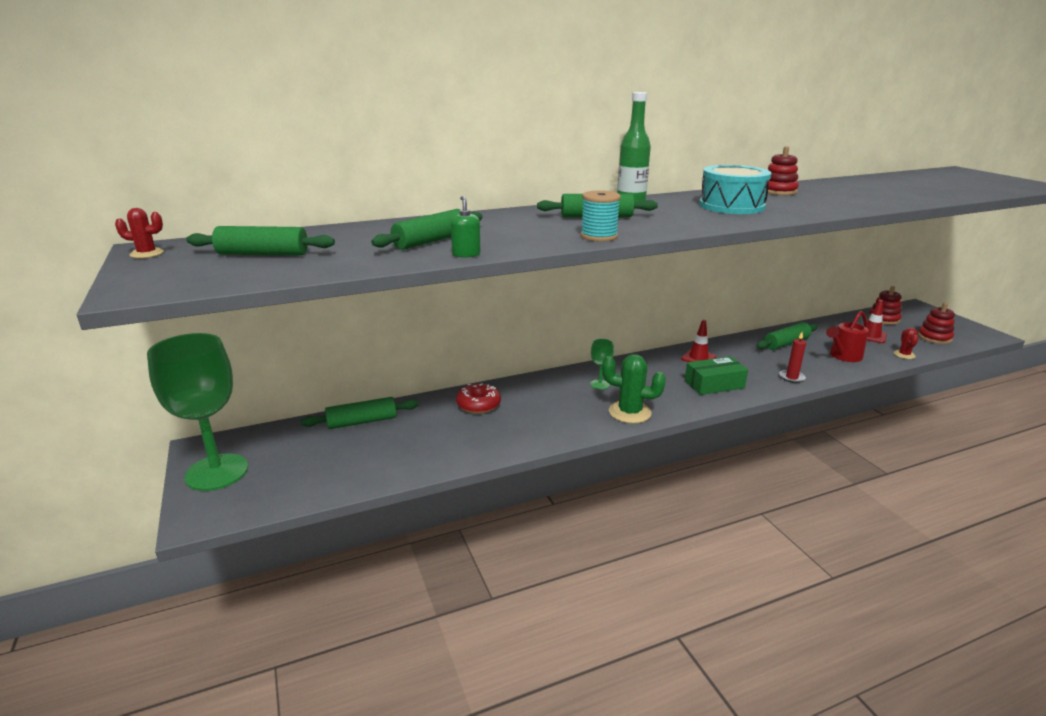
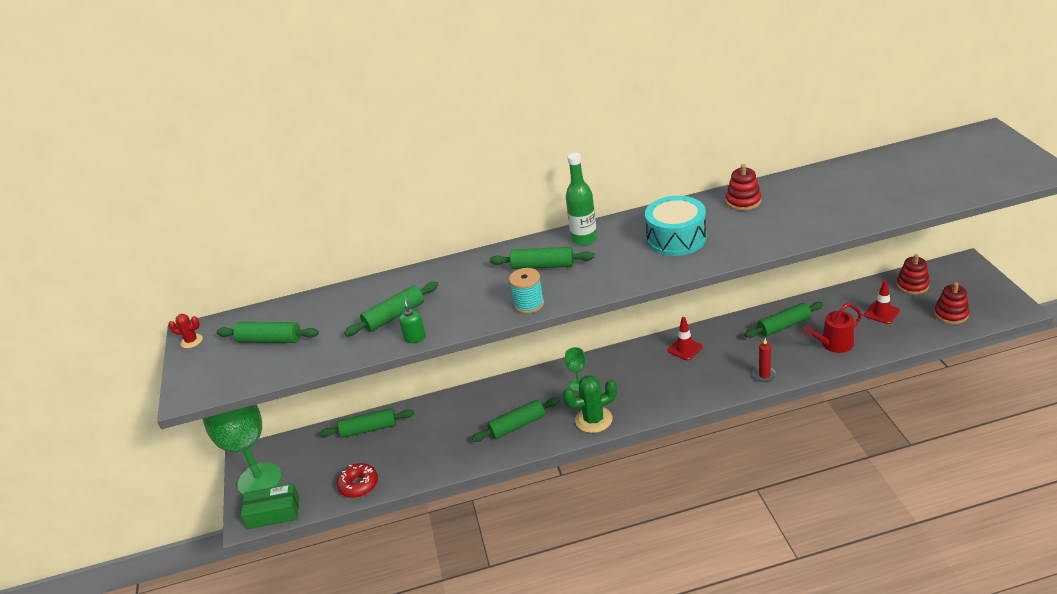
camera: 15 degrees right, 10 degrees up
red donut [456,383,501,414] -> red donut moved to [337,463,378,498]
green cactus [602,354,666,424] -> green cactus turned 45 degrees counterclockwise [563,375,617,433]
green box [685,356,748,395] -> green box moved to [241,483,299,529]
red cactus [894,328,918,359] -> none
none -> green rolling pin [472,397,560,442]

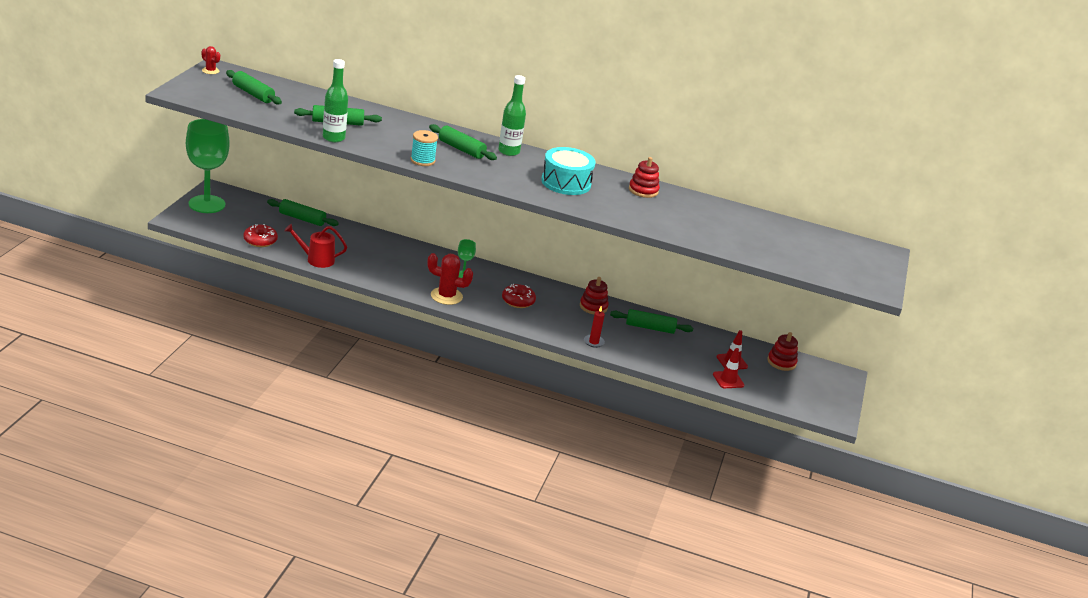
camera: 20 degrees right, 5 degrees down
green box [241,483,299,529] -> none
green soap dispenser [399,298,426,343] -> green bottle [323,59,348,142]
green rolling pin [472,397,560,442] -> none
green cactus [563,375,617,433] -> red cactus [427,253,473,305]
red traffic cone [667,317,703,361] -> red traffic cone moved to [713,348,744,388]
red watering can [803,303,862,353] -> red watering can moved to [284,224,347,268]
red stacking toy [934,282,970,324] -> red stacking toy moved to [580,277,609,314]
none -> red donut [502,284,536,308]

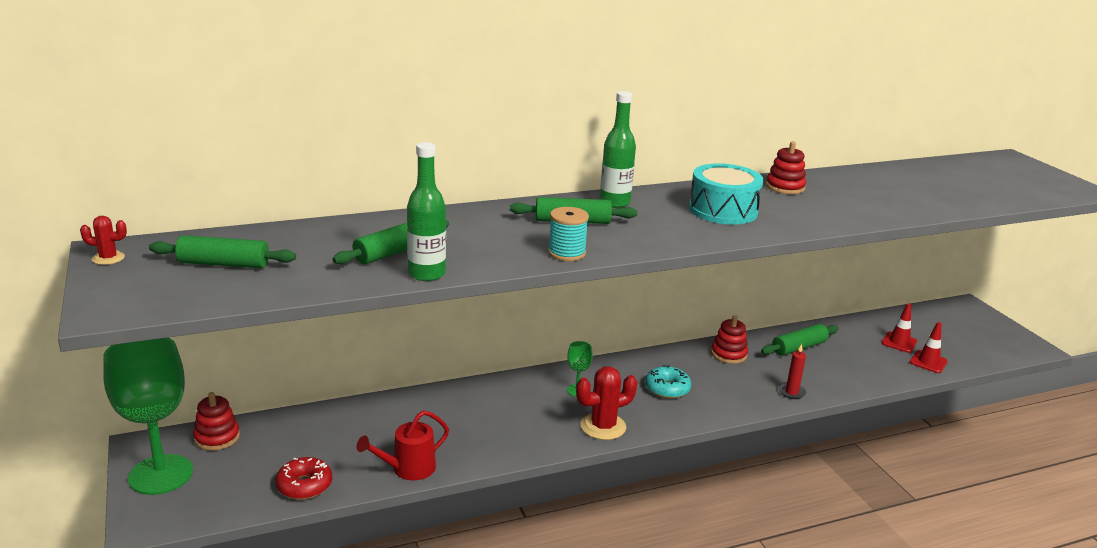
camera: 35 degrees left, 5 degrees down
green rolling pin [267,199,339,226] -> none
red donut [502,284,536,308] -> turquoise donut [645,365,691,399]
red stacking toy [767,332,798,371] -> red stacking toy moved to [193,392,240,451]

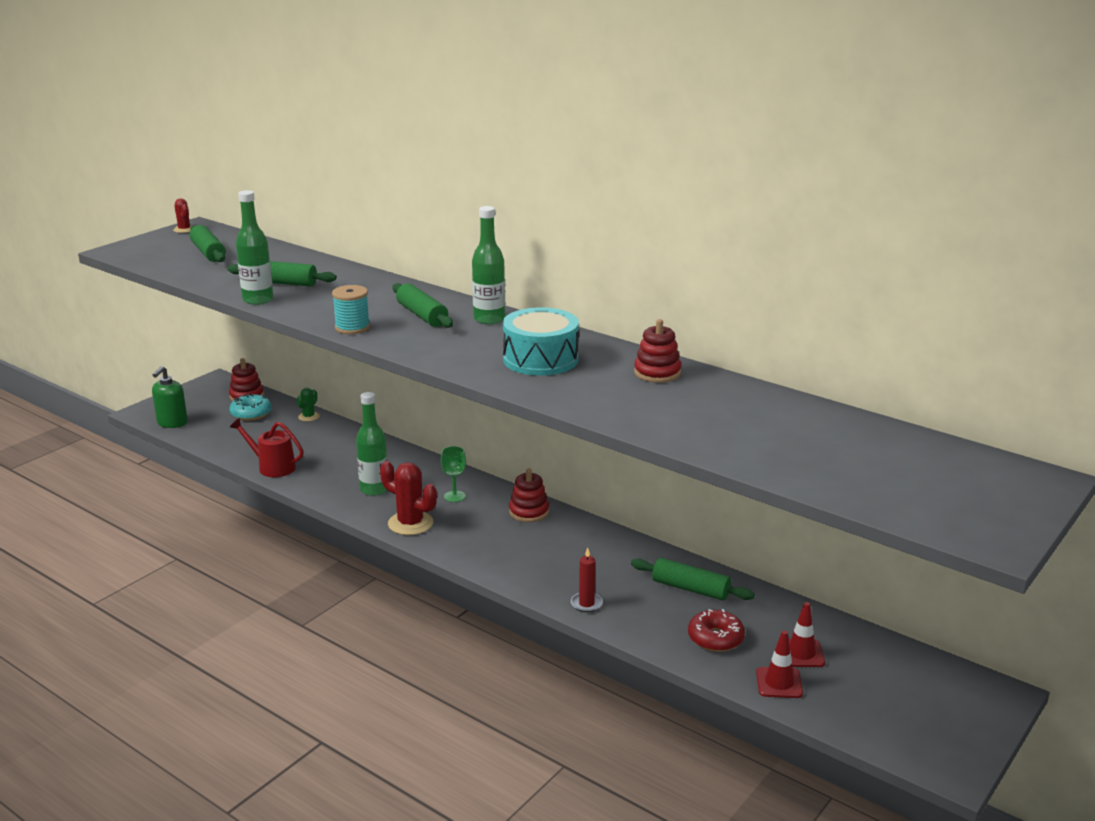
camera: 60 degrees right, 0 degrees up
green goblet [103,338,193,495] -> none
red donut [275,457,332,500] -> red donut moved to [688,609,745,652]
turquoise donut [645,365,691,399] -> turquoise donut moved to [229,394,272,421]
red stacking toy [711,315,748,364] -> red stacking toy moved to [509,468,549,522]
none -> green soap dispenser [152,366,188,428]
none -> green cactus [297,388,320,421]
none -> green bottle [356,392,388,496]

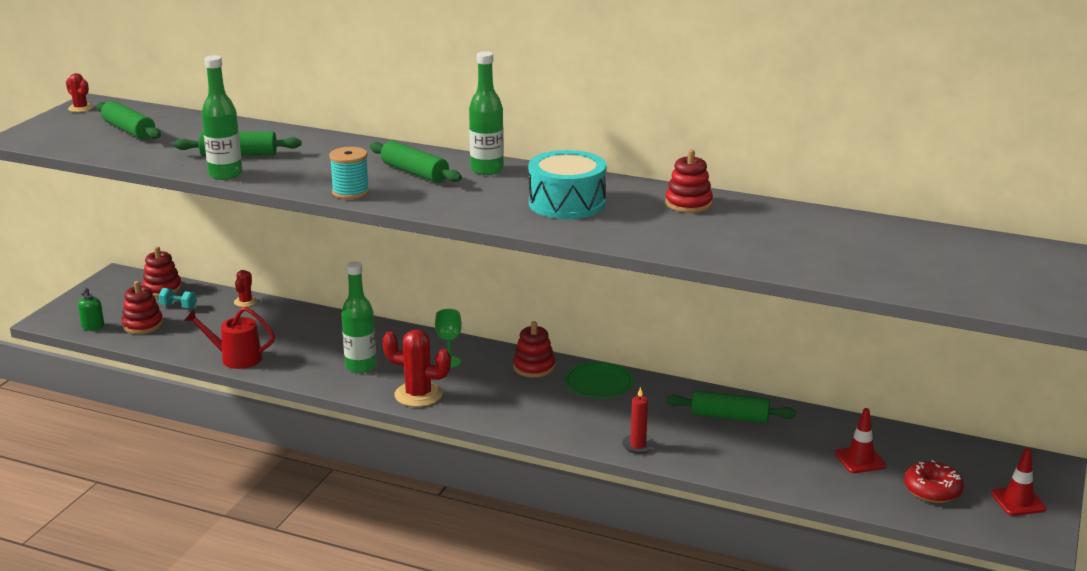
camera: 15 degrees left, 0 degrees up
green soap dispenser [152,366,188,428] -> green soap dispenser [78,287,104,331], size x0.63
turquoise donut [229,394,272,421] -> turquoise dumbbell [158,288,197,309]
green cactus [297,388,320,421] -> red cactus [234,270,258,307]
red donut [688,609,745,652] -> red donut moved to [904,460,964,503]
red traffic cone [756,630,803,698] -> red traffic cone moved to [991,448,1047,516]
none -> red stacking toy [122,281,163,334]
none -> green plate [564,362,634,398]

